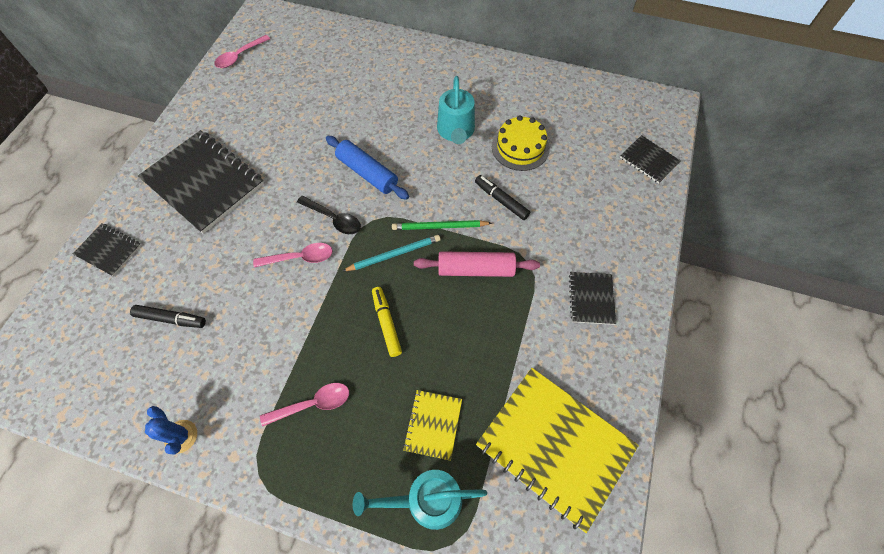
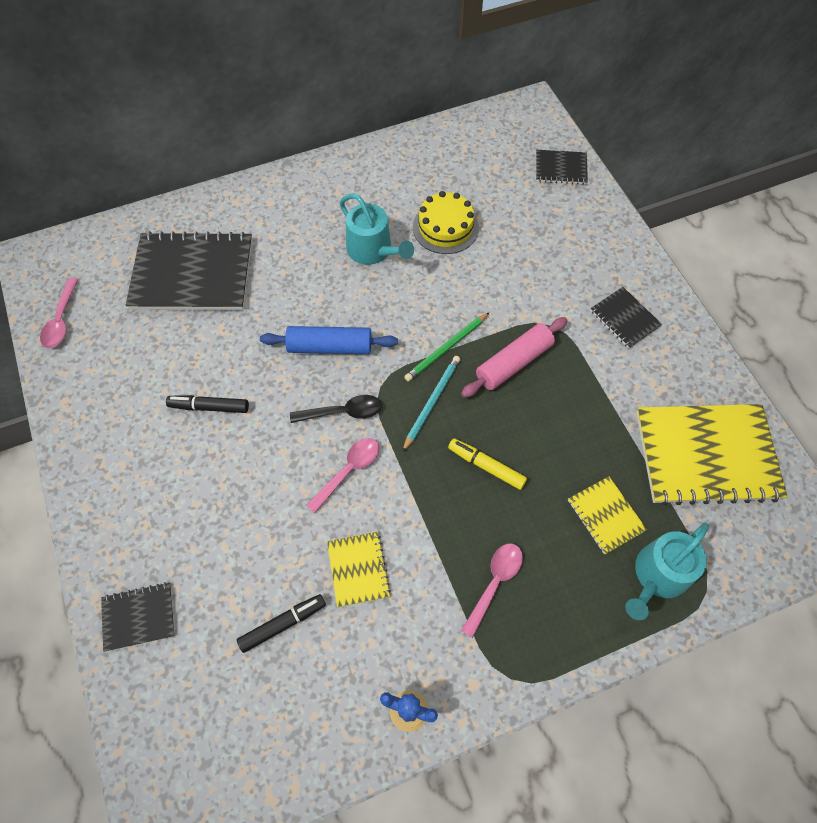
camera: 40 degrees left, 0 degrees up
black notebook [138,130,264,234] -> black notebook moved to [126,231,252,310]
black marker [475,175,530,220] -> black marker moved to [166,395,249,413]
none -> yellow notebook [327,532,391,607]

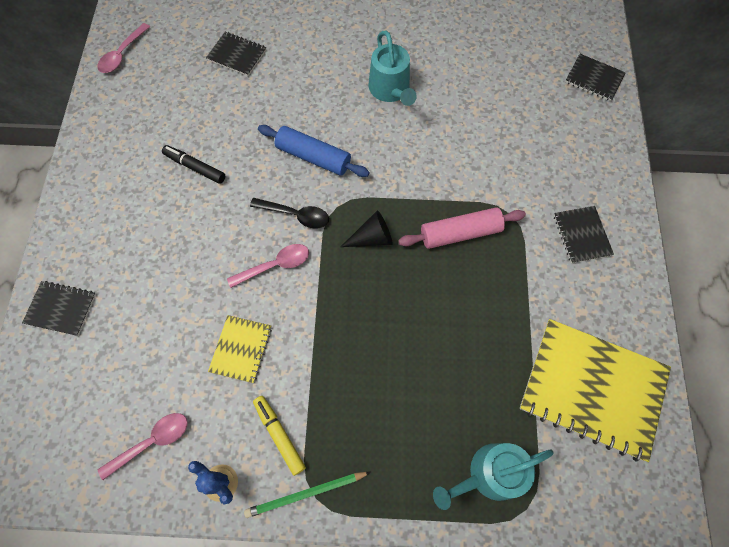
camera: 25 degrees right, 5 degrees up
black notebook [126,231,252,310] -> black notebook [206,32,266,76], size x0.49
black marker [237,594,326,653] -> none
turquoise pencil [402,356,460,452] -> black cone [341,210,392,247]
green pencil [404,312,490,382] -> green pencil moved to [244,472,371,518]
yellow cake [413,191,479,254] -> none
yellow marker [448,438,527,490] -> yellow marker moved to [253,396,306,476]
pink spoon [461,543,523,638] -> pink spoon moved to [98,413,188,480]
yellow notebook [568,477,647,555] -> none

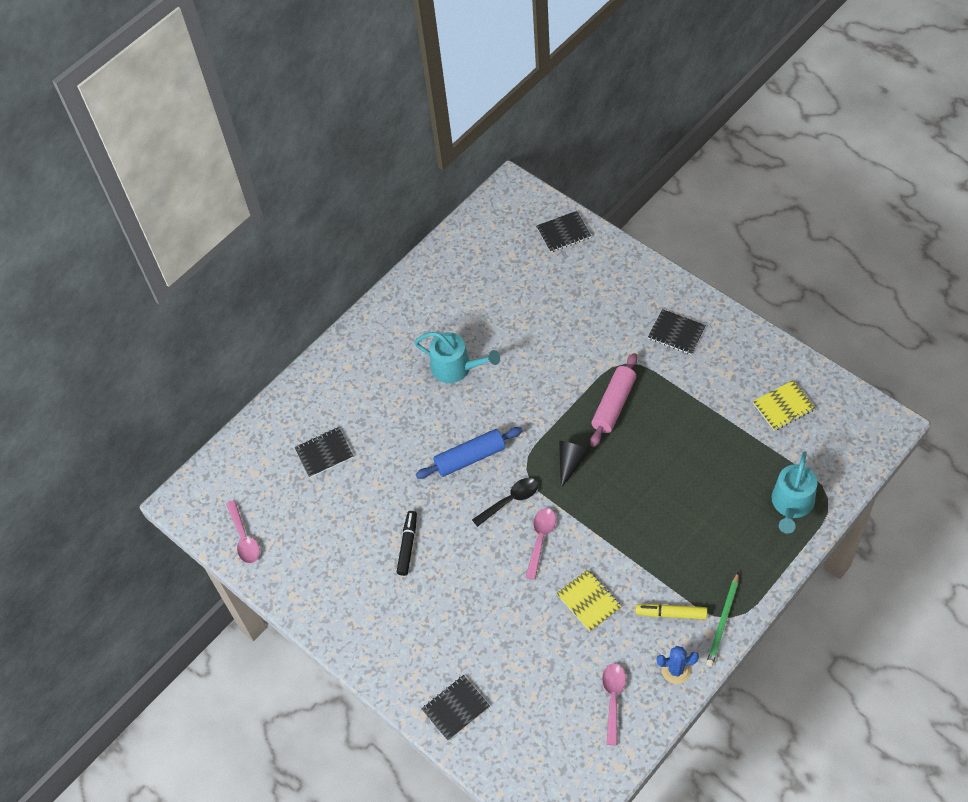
camera: 45 degrees left, 10 degrees down
black marker [162,145,225,184] -> black marker turned 120 degrees clockwise [397,511,417,576]
yellow notebook [520,319,671,462] -> yellow notebook [753,380,815,431], size x0.49

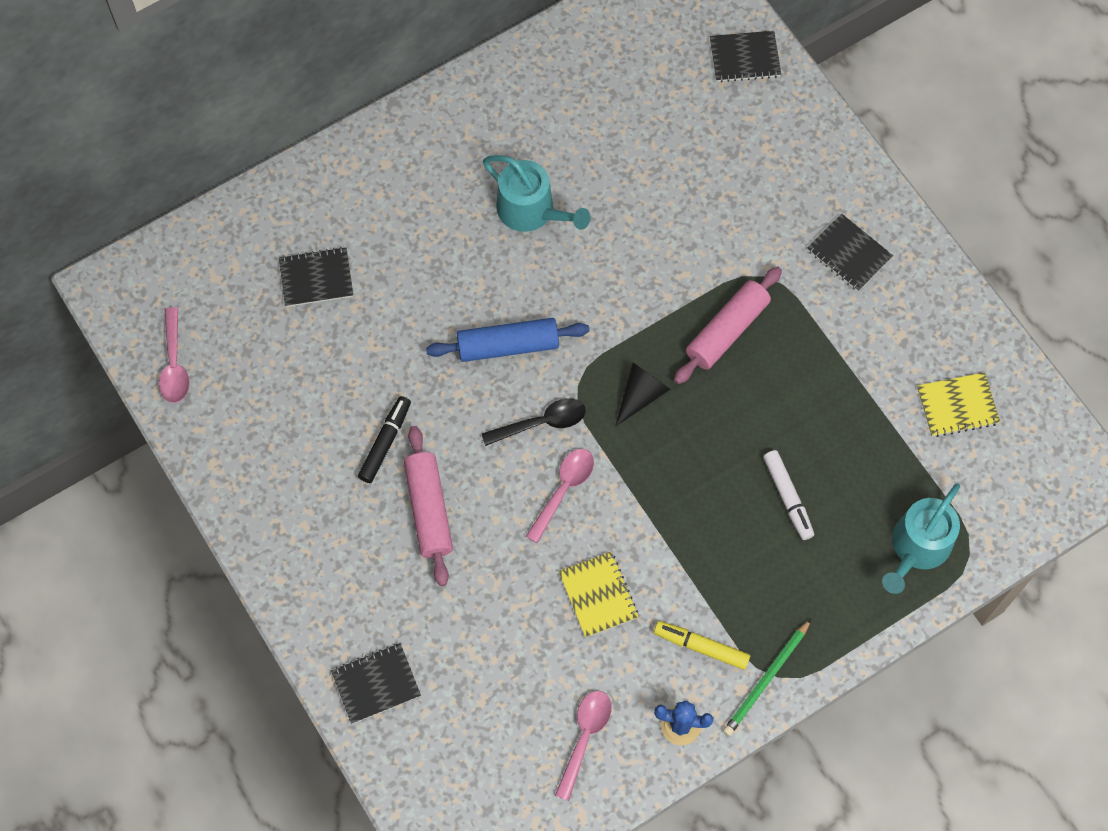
camera: 10 degrees right, 10 degrees up
none -> pink rolling pin [404,426,453,586]
none -> white marker [763,450,814,540]

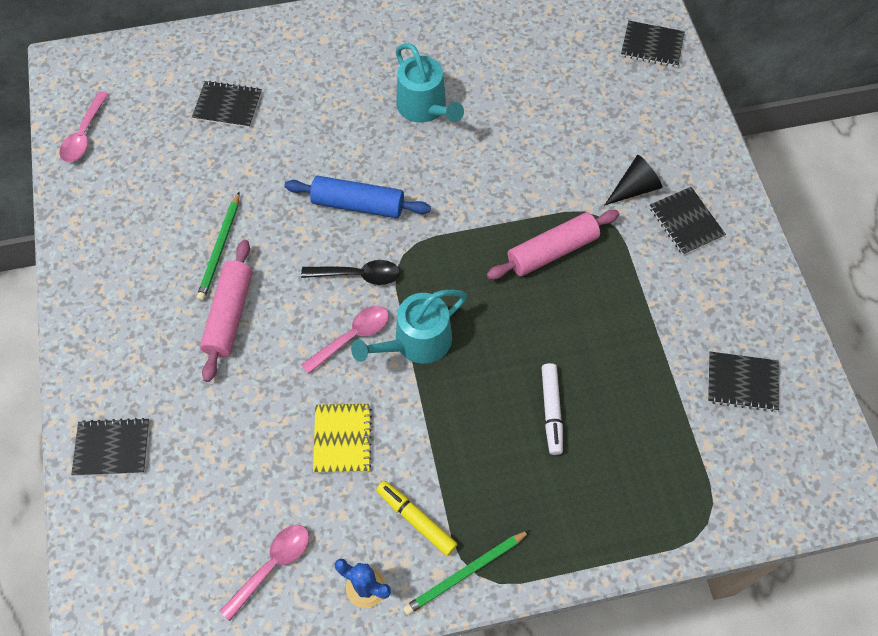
camera: 20 degrees right, 5 degrees down
black marker [358,396,411,483] -> green pencil [197,192,240,301]
black cone [615,363,670,427] -> black cone moved to [604,155,662,206]
turquoise watering can [882,483,960,594] -> turquoise watering can moved to [351,290,467,364]
yellow notebook [917,372,1000,437] -> black notebook [708,352,779,412]

